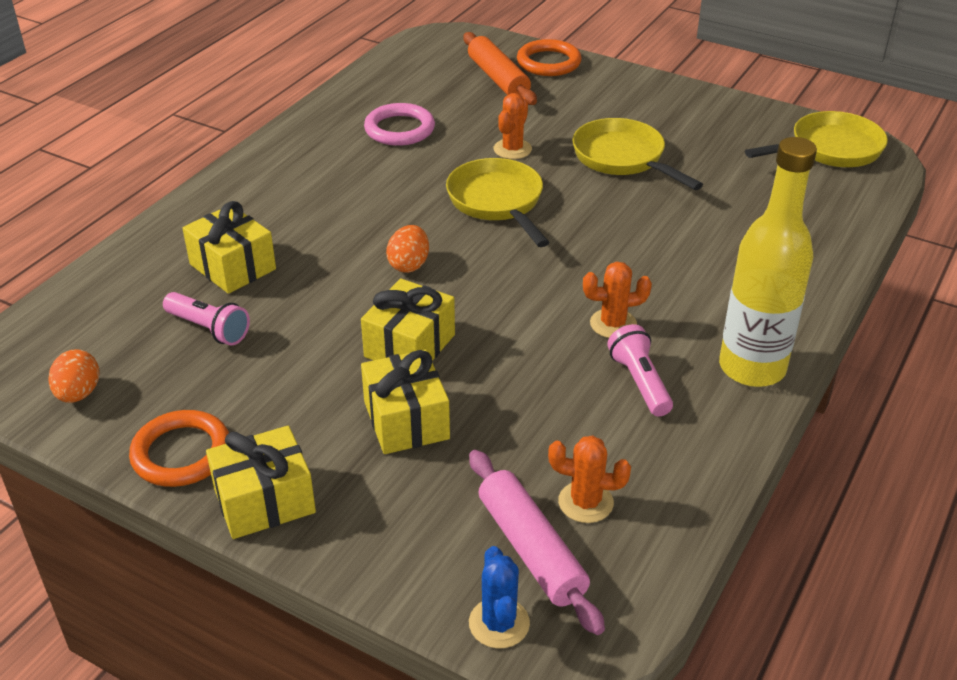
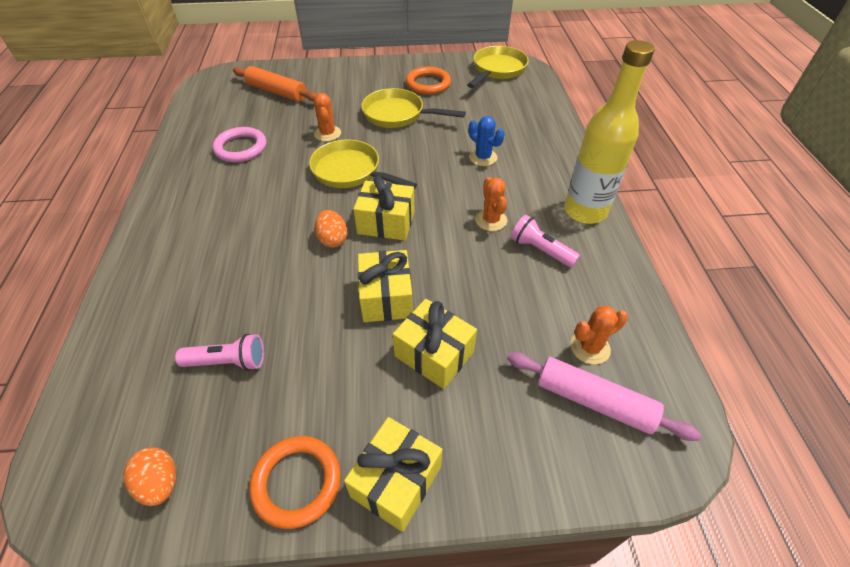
camera: 35 degrees left, 10 degrees up
yellow gift [182,201,276,294] -> yellow gift moved to [353,176,415,241]
blue cactus [469,546,530,648] -> blue cactus moved to [469,116,504,166]
orange ring [517,39,582,76] -> orange ring moved to [406,67,451,95]
orange cactus [583,261,652,338] -> orange cactus turned 60 degrees counterclockwise [475,177,507,231]

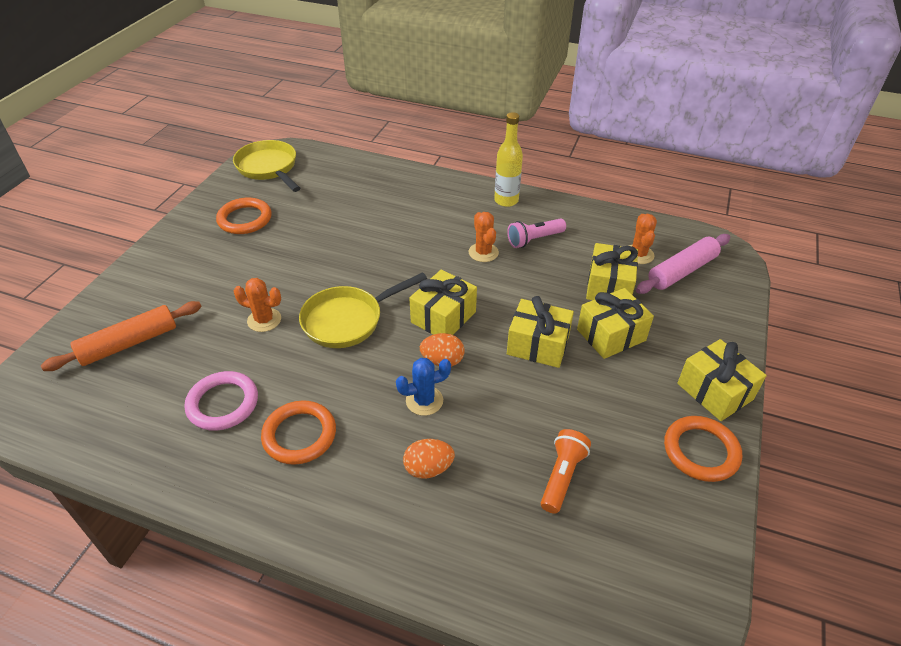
camera: 65 degrees left, 5 degrees down
orange egg [123,447,176,506] -> orange egg moved to [403,439,455,479]
pink flashlight [175,334,264,371] -> orange flashlight [541,429,591,514]
yellow pan [361,88,466,128] -> none
blue cactus [469,116,504,166] -> blue cactus moved to [396,358,451,416]
orange cactus [475,177,507,231] -> orange cactus turned 60 degrees clockwise [469,212,499,262]
yellow bottle [564,40,655,224] -> yellow bottle [494,112,523,207], size x0.64
none -> orange ring [261,400,336,465]
none -> yellow gift [586,243,638,300]

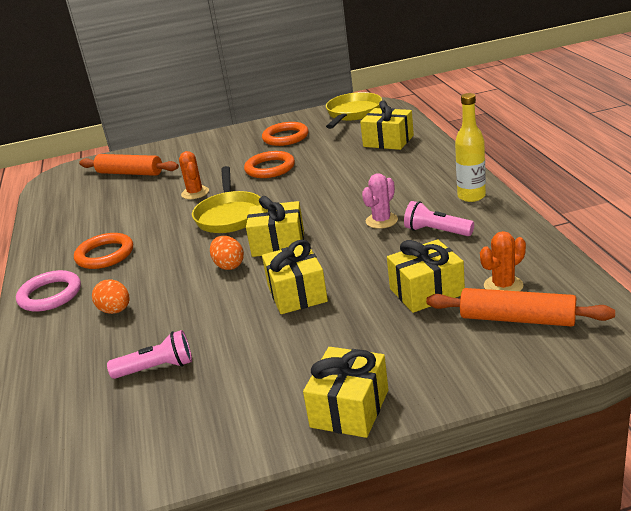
camera: 60 degrees right, 15 degrees down
pink ring [184,371,258,431] -> pink ring moved to [16,270,81,312]
yellow pan [299,272,427,348] -> yellow pan turned 120 degrees counterclockwise [192,166,261,233]
blue cactus [396,358,451,416] -> none
orange cactus [469,212,499,262] -> pink cactus [362,173,398,229]
orange flashlight [541,429,591,514] -> pink flashlight [107,330,192,379]
yellow gift [577,288,654,359] -> yellow gift moved to [360,100,414,150]
pink rolling pin [636,234,730,294] -> orange rolling pin [426,288,615,327]
orange ring [664,416,742,482] -> orange ring moved to [244,151,295,178]

